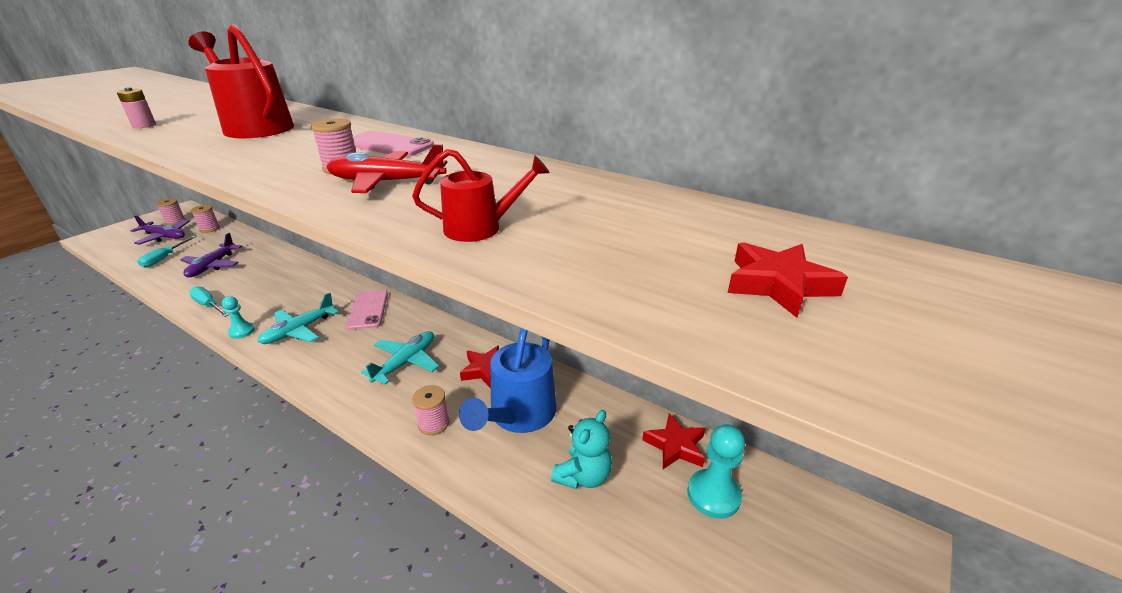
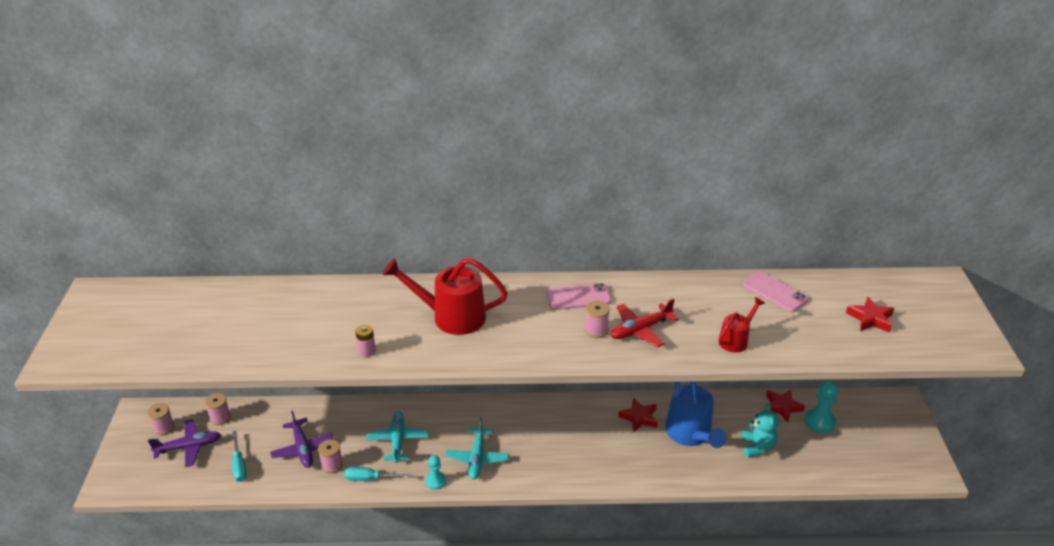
camera: 35 degrees left, 5 degrees up
pink phone [346,290,388,330] -> pink phone moved to [743,271,808,312]
turquoise plane [361,331,439,385] -> turquoise plane moved to [366,411,429,463]
pink spool [412,385,449,435] -> pink spool moved to [318,439,343,473]

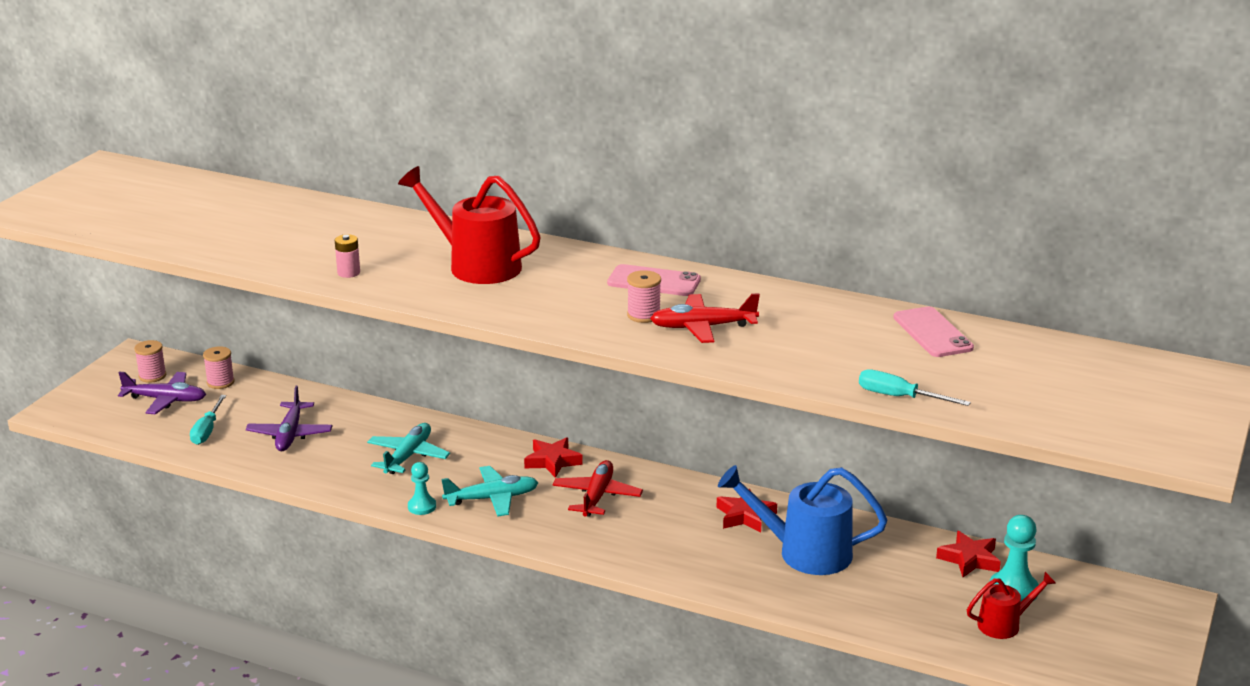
camera: 25 degrees right, 10 degrees down
pink spool [318,439,343,473] -> none
turquoise screwdriver [344,467,412,481] -> turquoise screwdriver moved to [859,369,971,406]
turquoise plane [445,418,509,480] -> turquoise plane turned 135 degrees counterclockwise [441,466,539,517]
blue watering can [665,381,727,448] -> blue watering can turned 90 degrees clockwise [718,465,887,575]
red watering can [718,297,765,353] -> red watering can moved to [967,572,1056,639]
turquoise teddy bear [741,404,779,457] -> none
red star [846,297,894,333] -> red star moved to [524,437,583,478]
none -> red plane [553,460,643,517]

